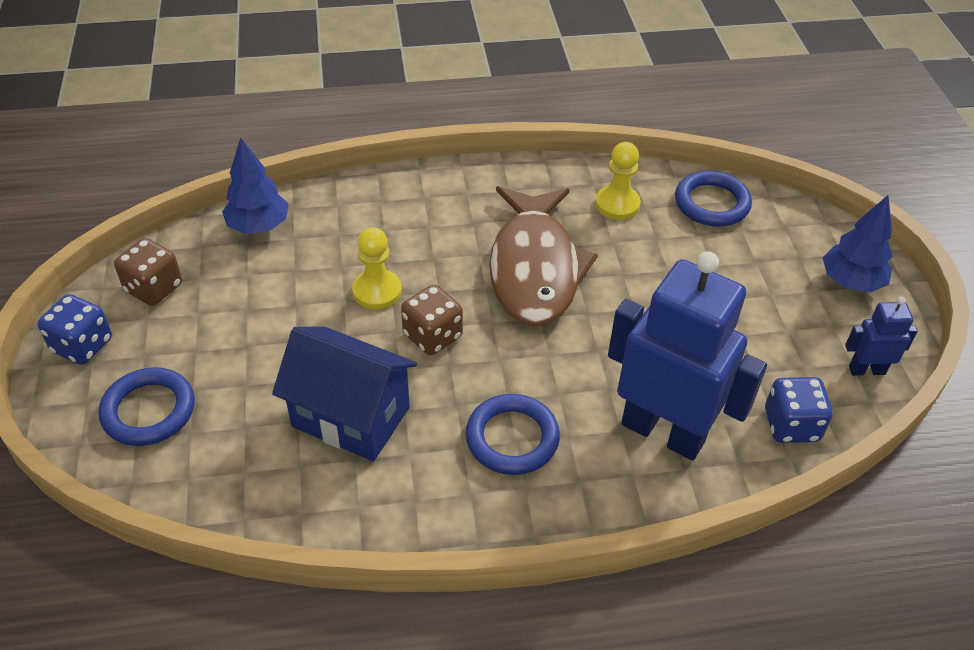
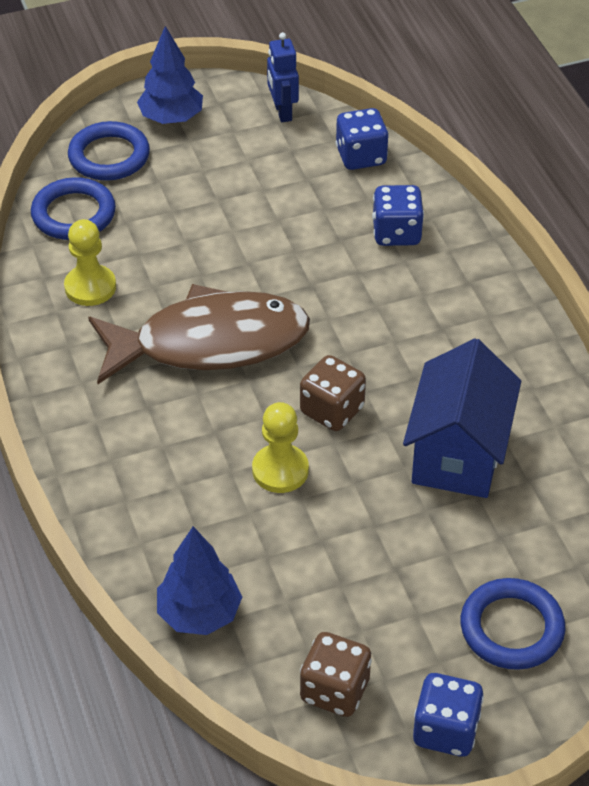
camera: 100 degrees left, 0 degrees up
blue ring [466,394,560,475] -> blue ring moved to [68,121,150,181]
blue robot [608,251,767,460] -> blue dice [372,185,424,246]

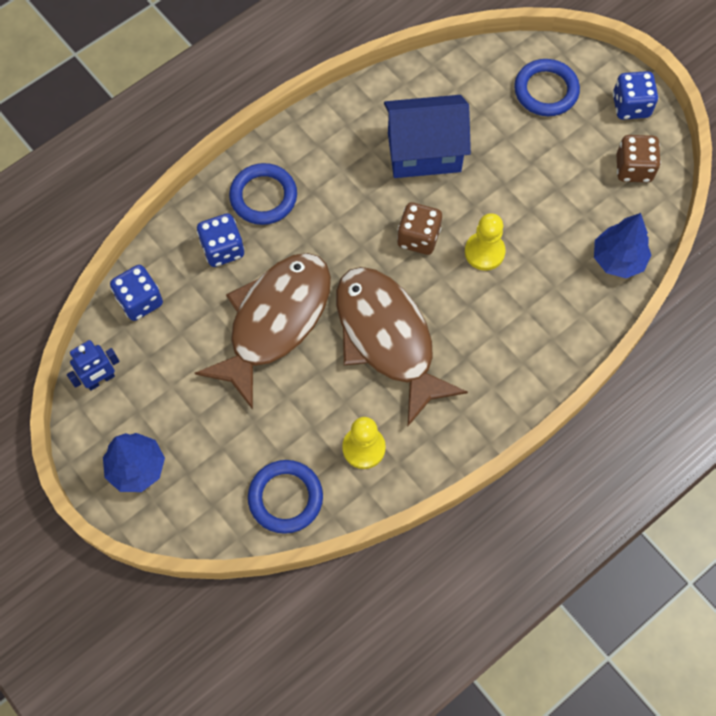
camera: 110 degrees left, 20 degrees up
blue ring [68,121,150,181] -> blue ring moved to [229,163,297,225]
none -> brown fish [195,253,331,410]

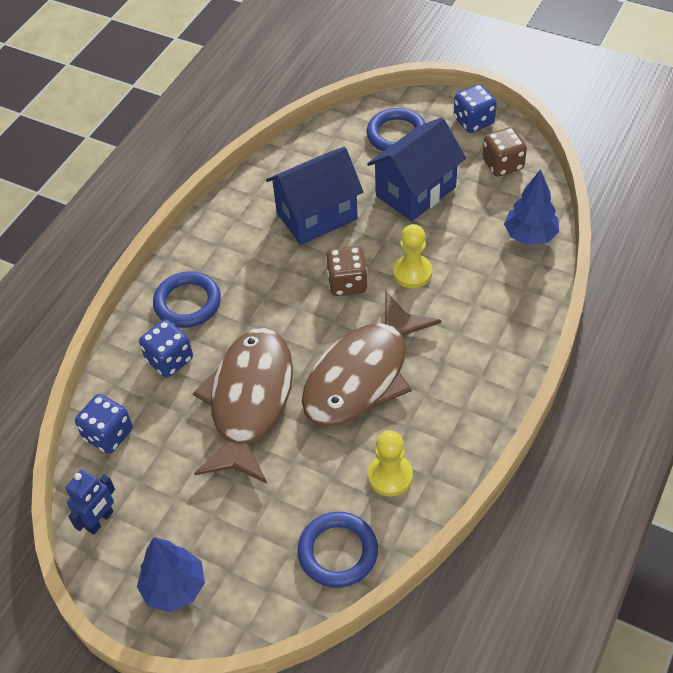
camera: 20 degrees left, 15 degrees down
brown fish [336,267,468,426] -> brown fish turned 90 degrees counterclockwise [302,291,441,426]
none -> blue house [367,117,466,221]

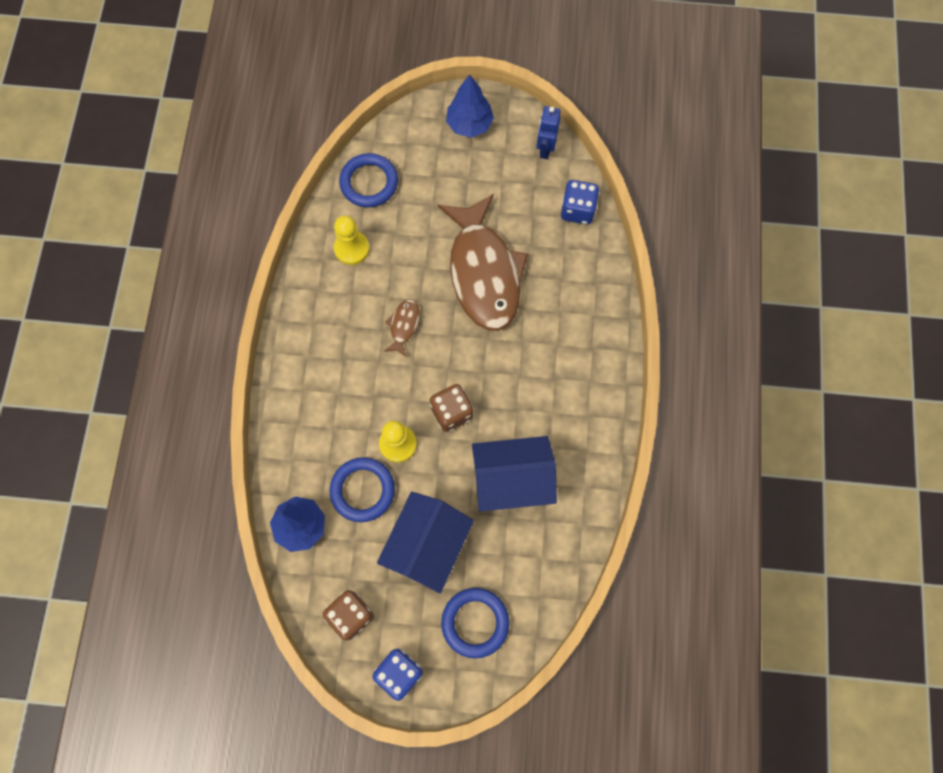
camera: 155 degrees right, 20 degrees up
blue dice [139,320,193,377] -> none
blue ring [153,271,221,328] -> blue ring moved to [330,457,395,522]
blue house [266,147,364,245] -> blue house turned 45 degrees clockwise [472,436,557,512]
brown fish [302,291,441,426] -> brown fish [384,299,420,357], size x0.40

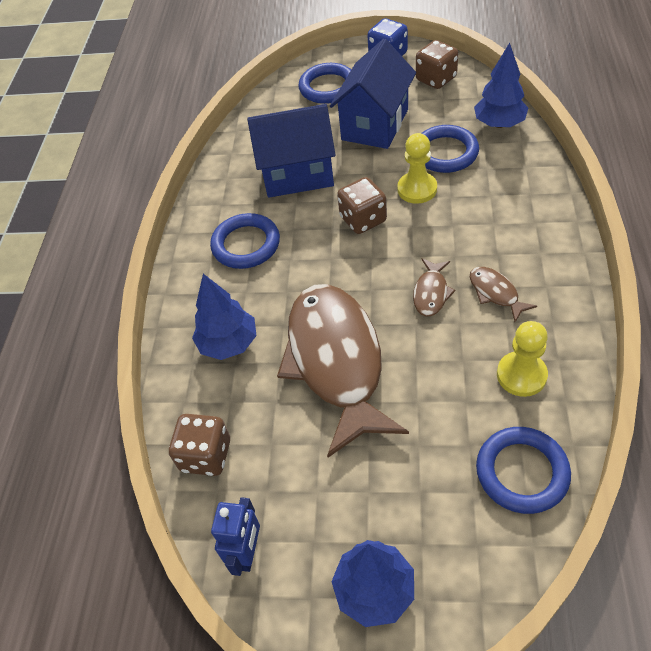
camera: 175 degrees left, 20 degrees down
blue dice [561,180,600,224] -> brown dice [169,414,230,476]
none -> blue tree [192,274,257,360]
none -> blue ring [210,213,280,269]
none -> brown fish [470,267,537,322]

